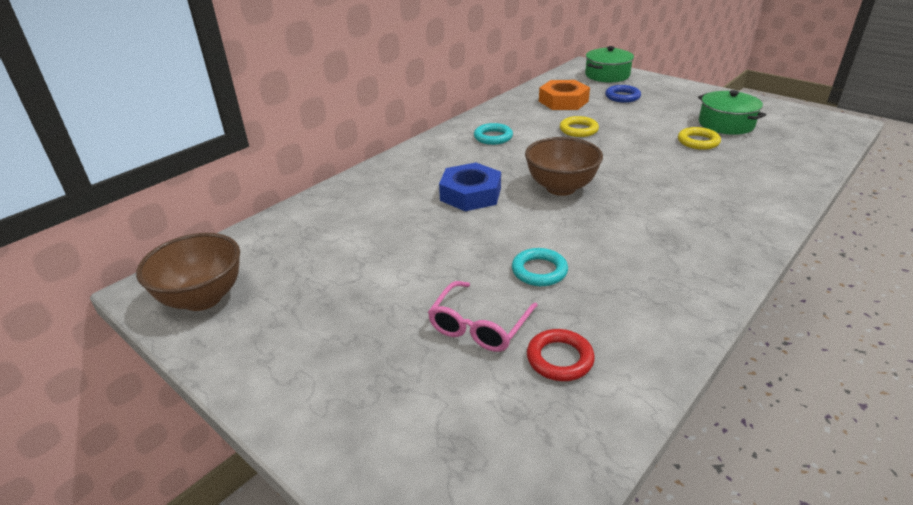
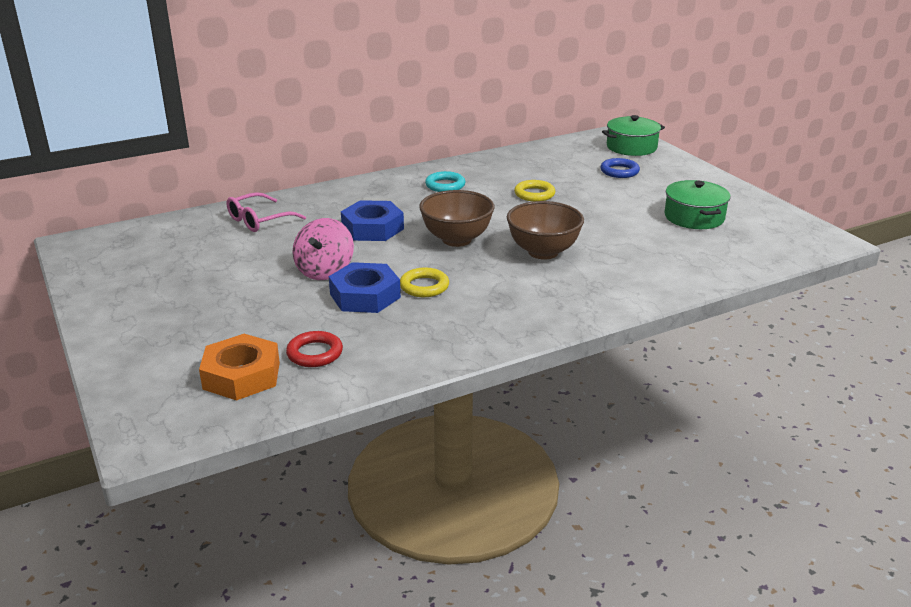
camera: 20 degrees right, 5 degrees down
brown bowl [136,233,240,311] -> brown bowl moved to [507,201,584,260]
pink glasses [428,281,538,352] -> pink glasses moved to [226,192,306,232]
turquoise ring [512,248,568,286] -> blue nut [329,262,401,313]
orange nut [539,80,590,110] -> orange nut moved to [199,334,280,400]
yellow ring [678,127,721,150] -> yellow ring moved to [400,268,449,297]
none -> pink spinning top [293,218,354,280]

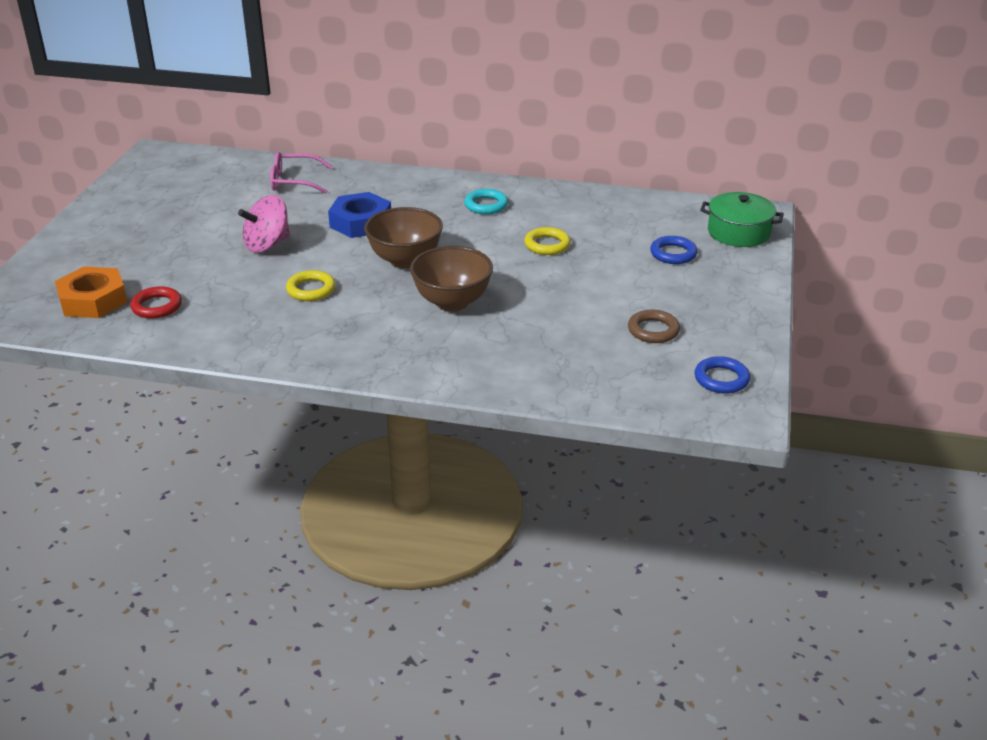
camera: 40 degrees right, 5 degrees up
blue nut [329,262,401,313] -> none
green pot [665,180,731,229] -> brown ring [628,310,680,343]
none -> blue ring [695,356,750,394]

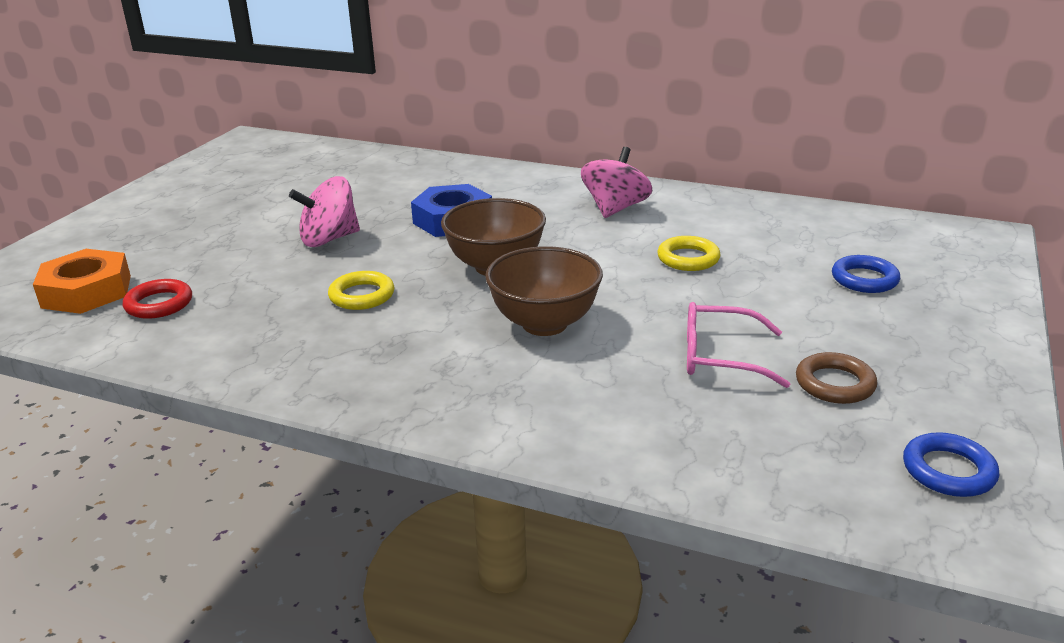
camera: 10 degrees right, 5 degrees down
pink glasses [270,152,333,194] -> pink glasses moved to [687,302,790,388]
turquoise ring [464,189,508,214] -> pink spinning top [581,147,653,218]
green pot [700,192,784,247] -> none

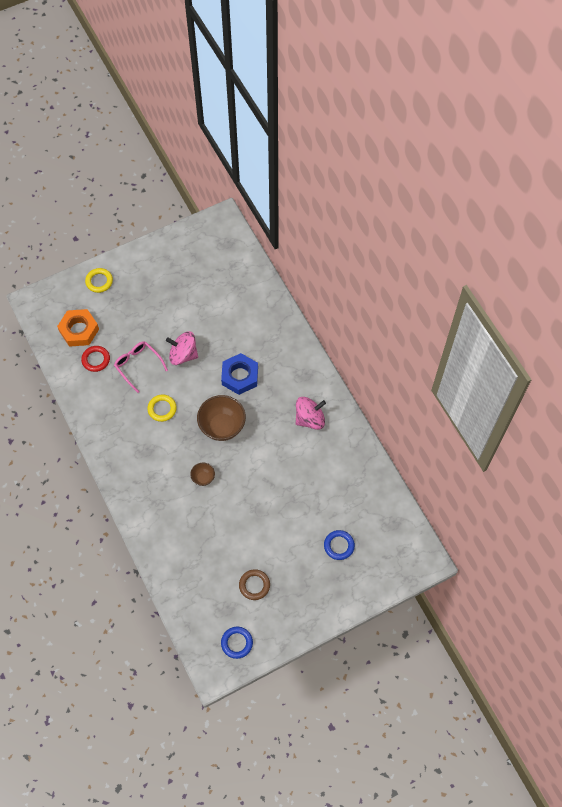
camera: 40 degrees right, 35 degrees up
brown bowl [485,246,603,336] -> brown bowl [190,463,215,486], size x0.50
yellow ring [657,236,721,271] -> yellow ring moved to [85,268,113,293]
pink glasses [687,302,790,388] -> pink glasses moved to [114,341,168,393]

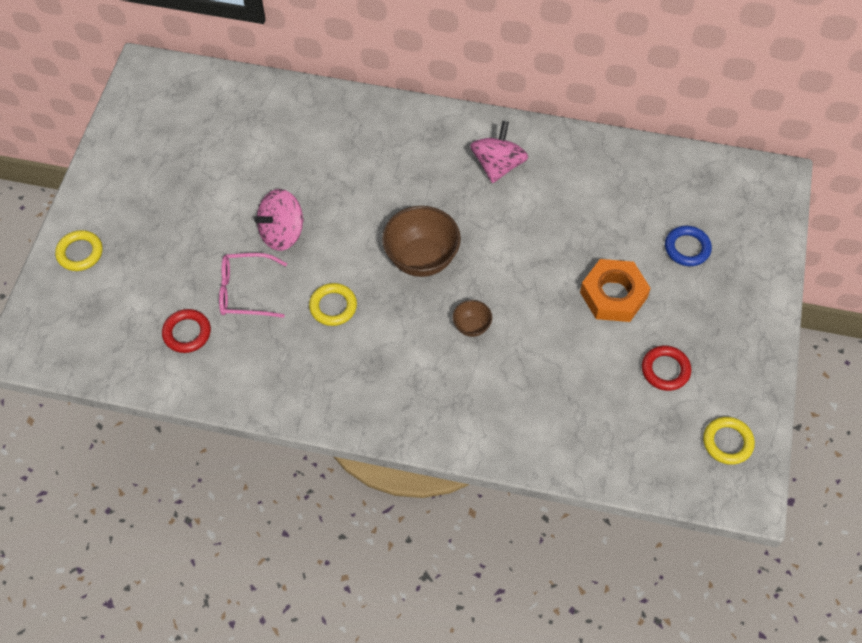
camera: 50 degrees left, 5 degrees down
orange nut [57,309,99,347] -> orange nut moved to [580,259,651,322]
blue nut [221,353,258,395] -> none
blue ring [221,627,253,659] -> yellow ring [703,417,755,465]
brown ring [239,569,270,600] -> red ring [642,346,691,391]

